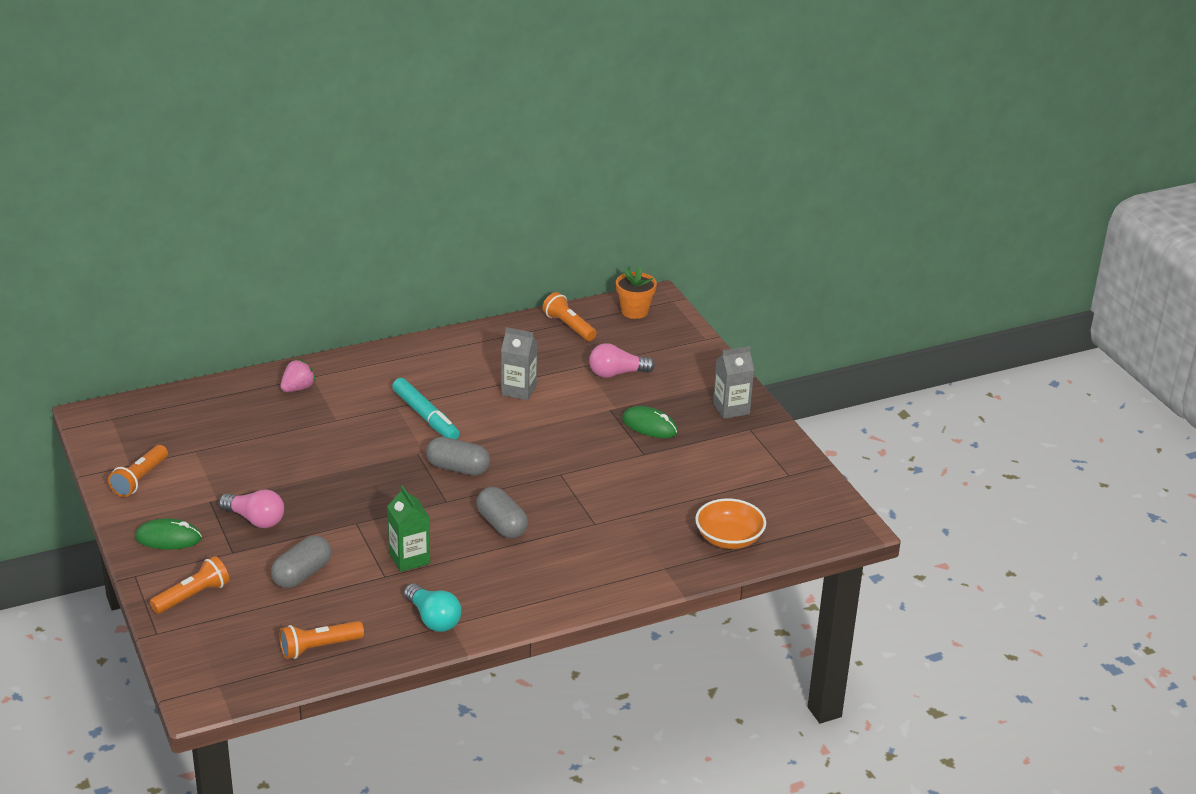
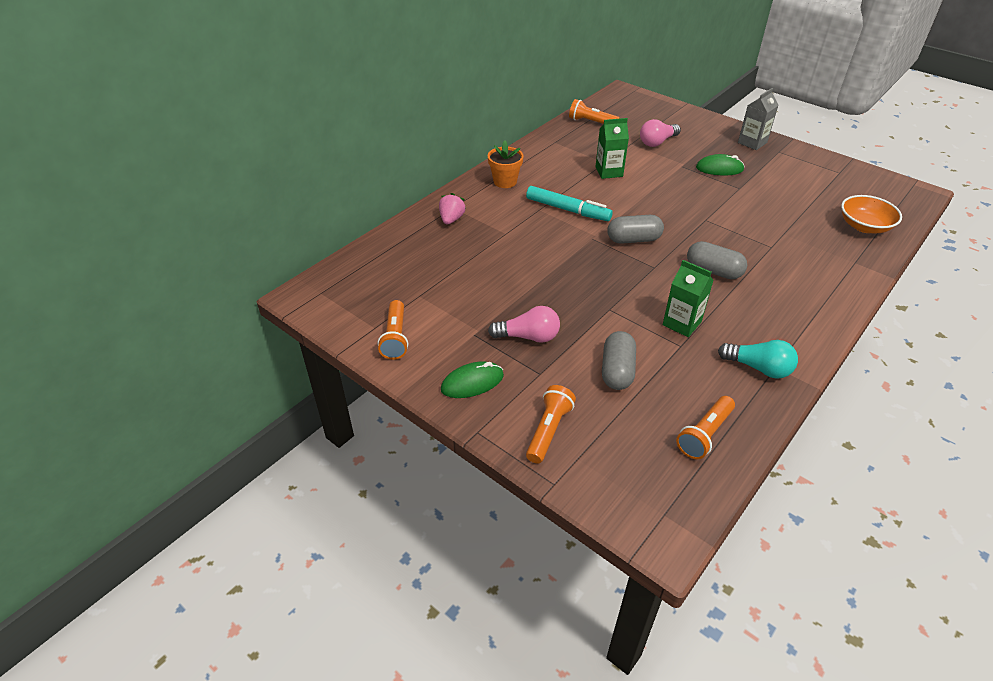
camera: 25 degrees left, 10 degrees up
grey carton [501,327,538,400] -> green carton [595,118,629,179]
orange flower pot [616,266,657,319] -> orange flower pot moved to [488,140,524,188]

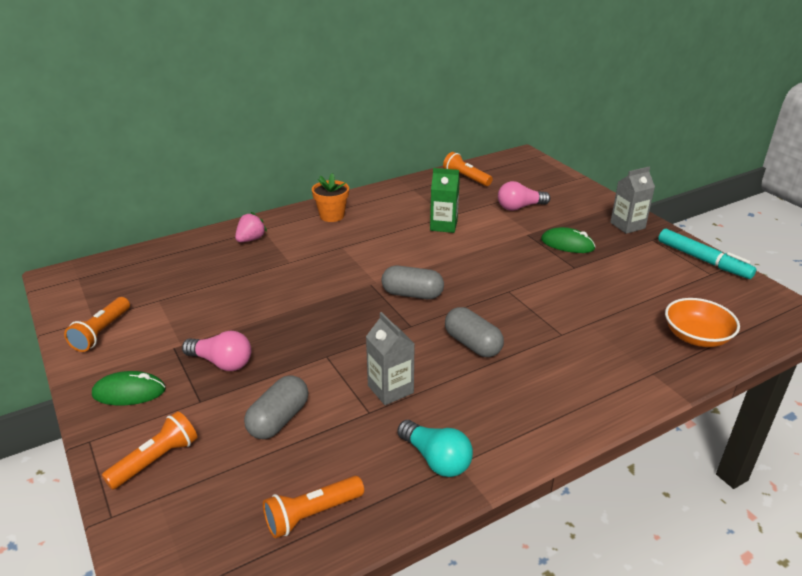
camera: 20 degrees right, 10 degrees down
turquoise marker [526,186,613,221] -> turquoise marker moved to [658,229,756,279]
green carton [662,260,714,337] -> grey carton [366,312,415,405]

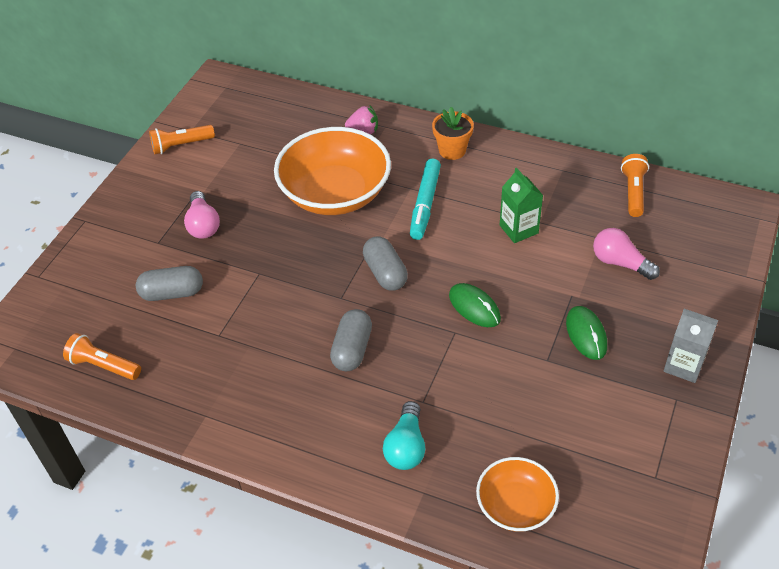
camera: 55 degrees right, 15 degrees up
green mouse [92,371,166,405] -> green mouse moved to [449,283,501,327]
orange flashlight [102,411,197,490] -> none
grey carton [366,312,415,405] -> none
turquoise light bulb [397,420,473,477] -> turquoise light bulb moved to [383,401,425,470]
turquoise marker [658,229,756,279] -> turquoise marker moved to [410,159,441,240]
none -> orange bowl [274,127,391,215]

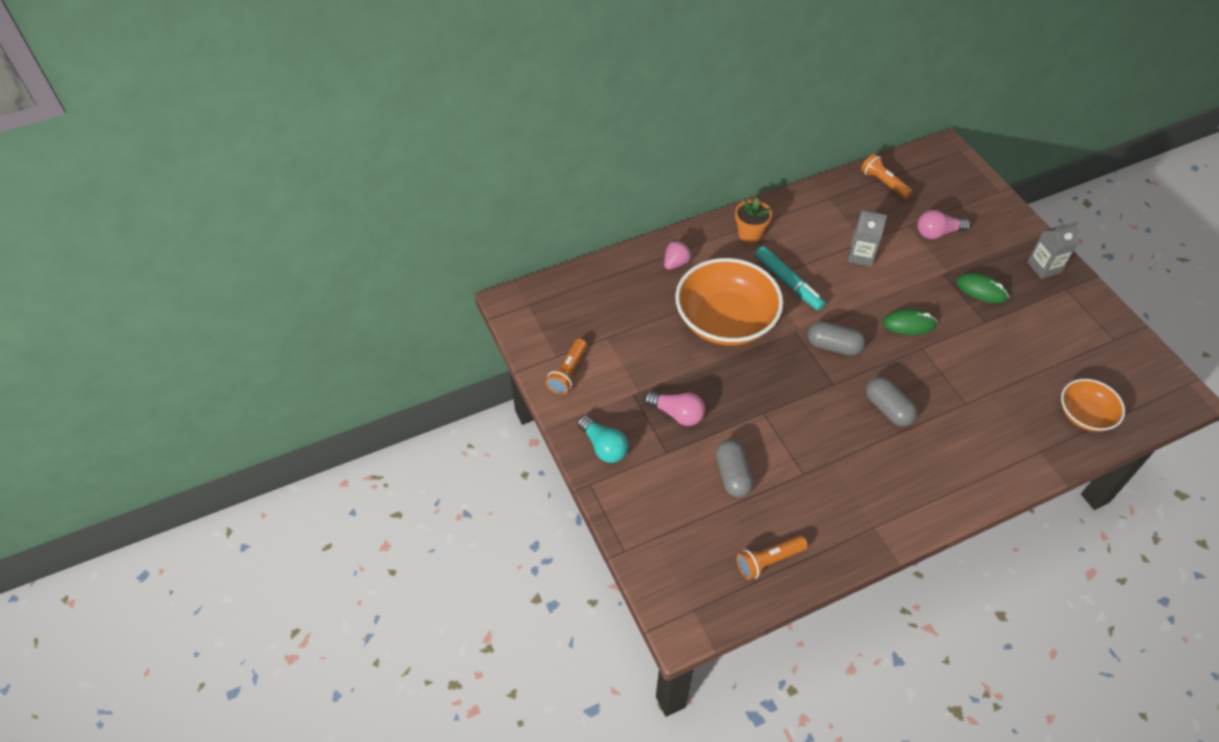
camera: 50 degrees left, 5 degrees up
grey capsule [136,266,203,301] -> grey capsule turned 45 degrees counterclockwise [716,440,753,498]
turquoise light bulb [383,401,425,470] -> turquoise light bulb moved to [578,415,628,463]
green carton [500,168,543,243] -> grey carton [848,210,887,267]

